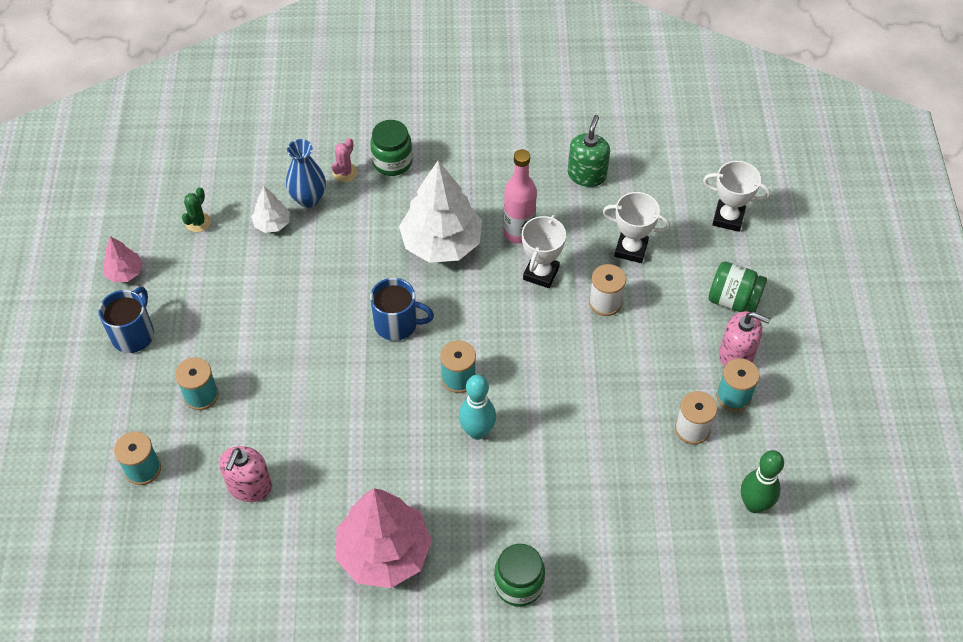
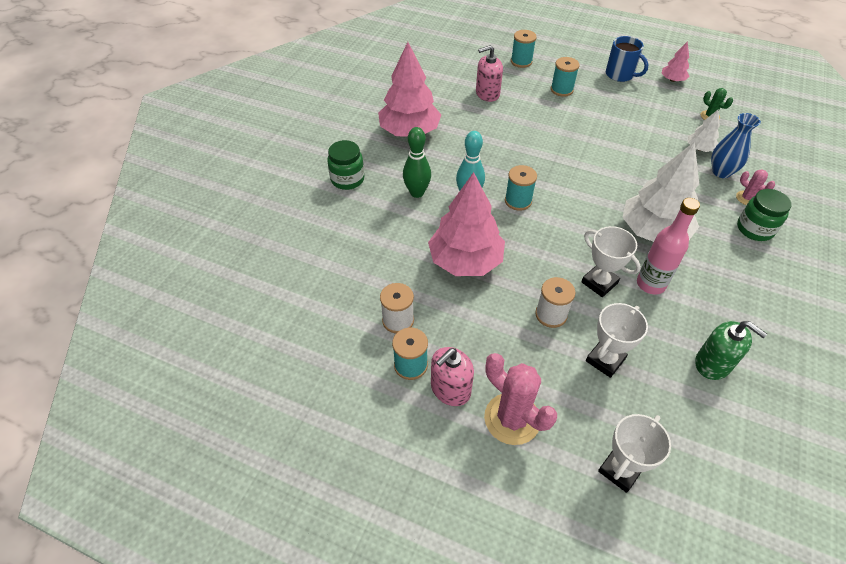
camera: 115 degrees right, 5 degrees down
pink soap dispenser [219,446,272,502] -> pink soap dispenser turned 60 degrees counterclockwise [476,45,503,102]
blue mug [370,278,434,341] -> none
green jar [709,261,767,312] -> pink cactus [484,353,557,445]
green bowling pin [741,450,784,513] -> green bowling pin moved to [403,127,431,198]
none -> pink tree [428,172,505,276]

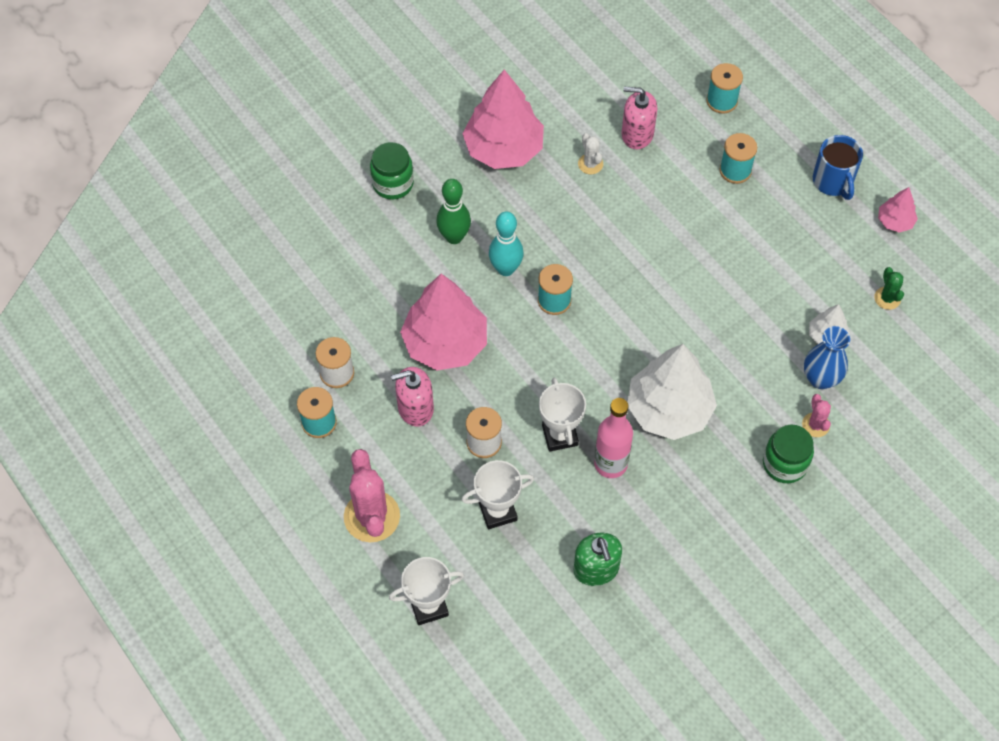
camera: 30 degrees right, 10 degrees up
pink soap dispenser [431,347,474,406] -> pink soap dispenser moved to [391,367,434,427]
none -> white cactus [578,133,603,174]

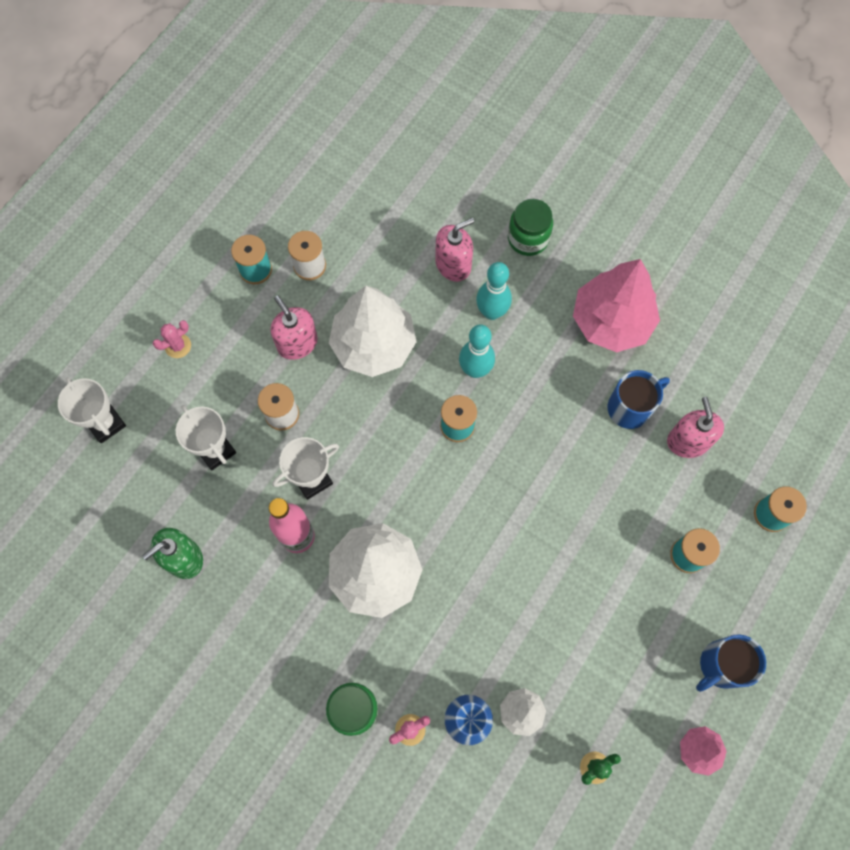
camera: 70 degrees right, 10 degrees up
pink cactus [344,449,400,542] -> pink cactus [153,320,191,358], size x0.51
pink tree [400,274,487,371] -> white tree [329,286,417,377]
green bowling pin [436,179,471,244] -> turquoise bowling pin [476,262,512,320]
white cactus [578,133,603,174] -> blue mug [608,370,670,429]
none -> pink soap dispenser [435,218,474,282]

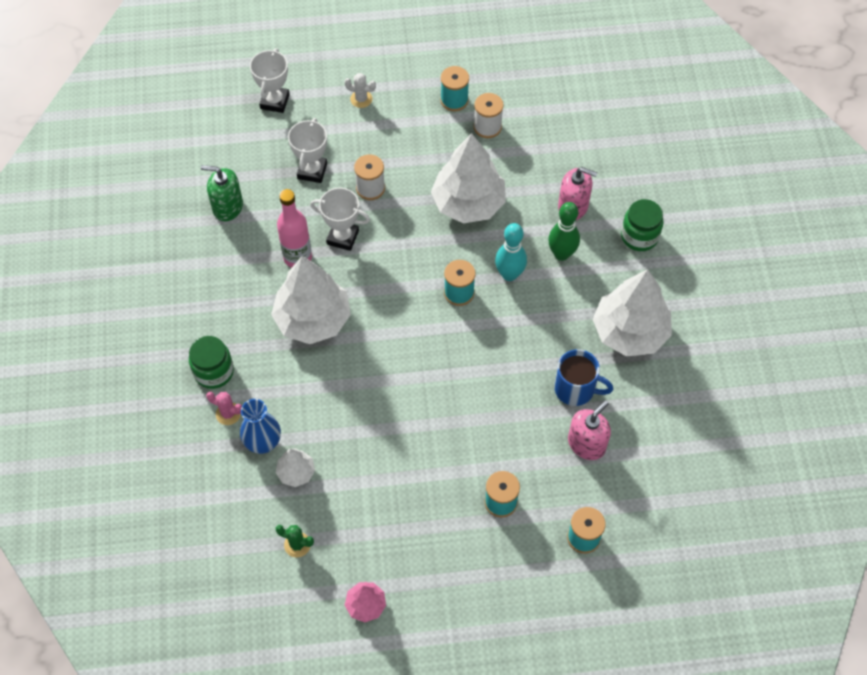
camera: 50 degrees right, 10 degrees down
pink cactus [153,320,191,358] -> white cactus [344,73,376,108]
pink soap dispenser [271,296,318,360] -> none
turquoise bowling pin [476,262,512,320] -> green bowling pin [548,202,580,261]
pink tree [573,259,660,352] -> white tree [592,269,672,357]
blue mug [696,634,766,692] -> none

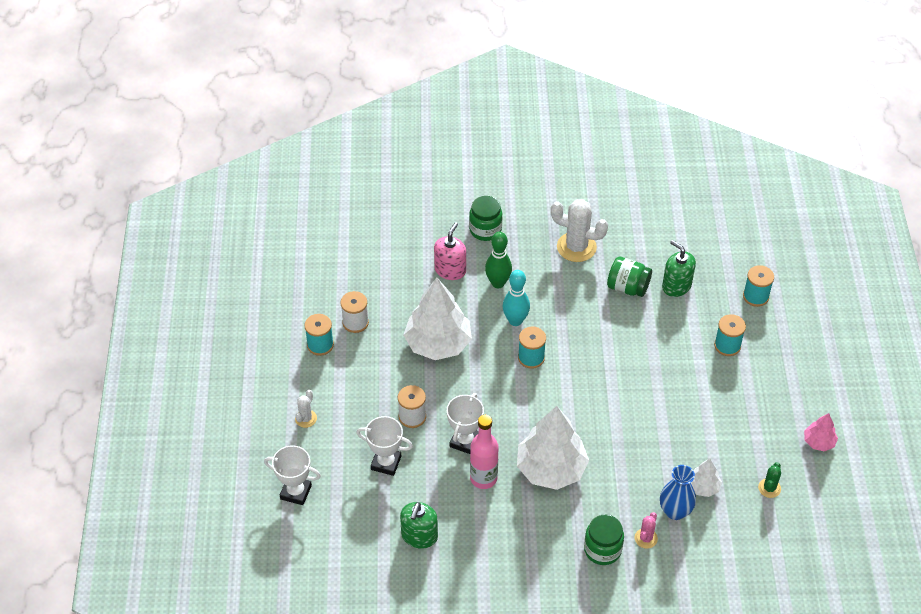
camera: 85 degrees left, 10 degrees down
blue mug [554,349,613,406] -> green jar [607,256,652,297]
pink soap dispenser [568,400,611,460] -> green soap dispenser [662,240,696,297]
white tree [592,269,672,357] -> white cactus [551,199,608,262]

